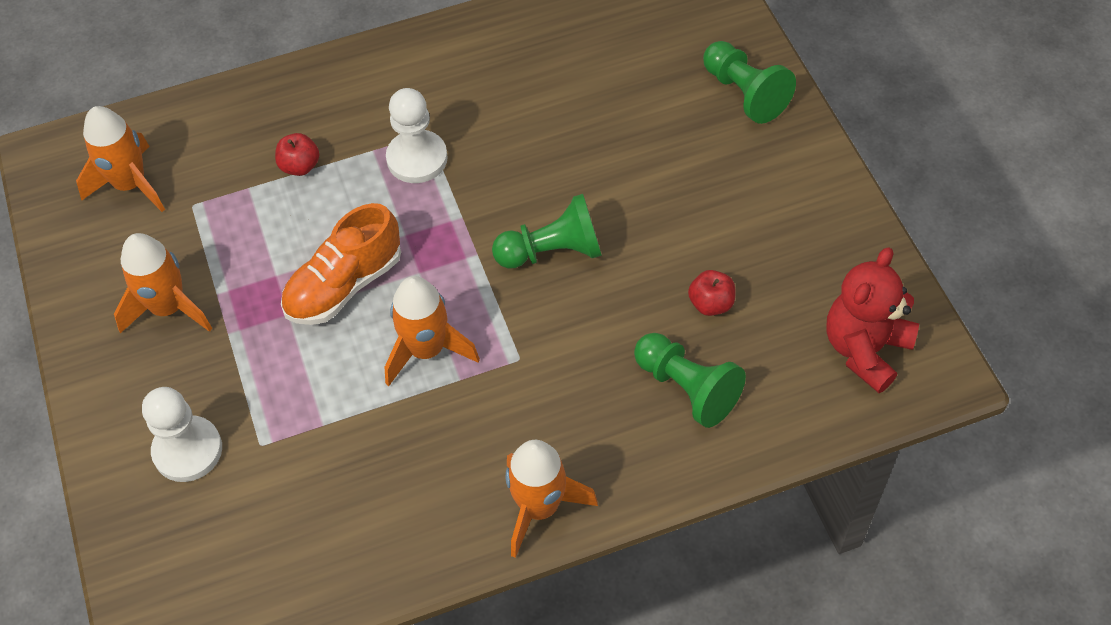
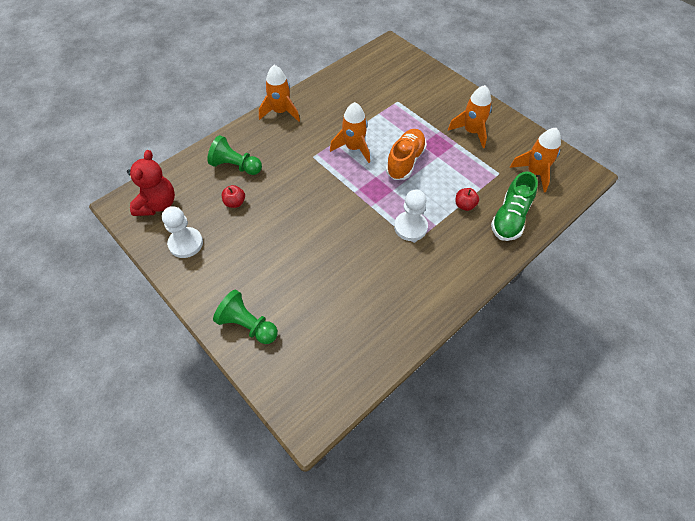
camera: 155 degrees right, 0 degrees up
white pawn [142,387,222,482] -> white pawn moved to [162,206,203,258]
green pawn [492,194,602,269] -> none
none -> green shoe [491,171,538,241]

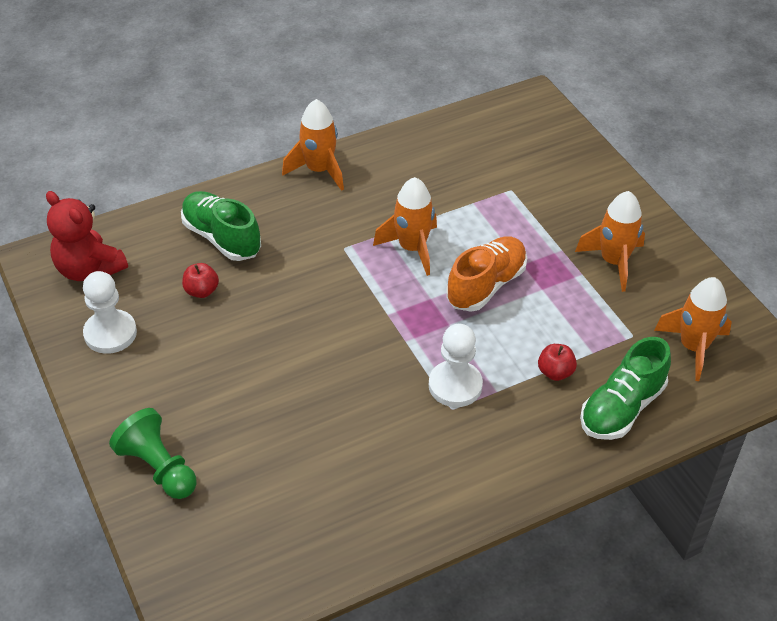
camera: 15 degrees right, 10 degrees down
red teddy bear [127,150,175,216] -> red teddy bear turned 105 degrees clockwise [46,191,128,281]
green pawn [207,135,262,175] -> green shoe [181,191,261,261]

